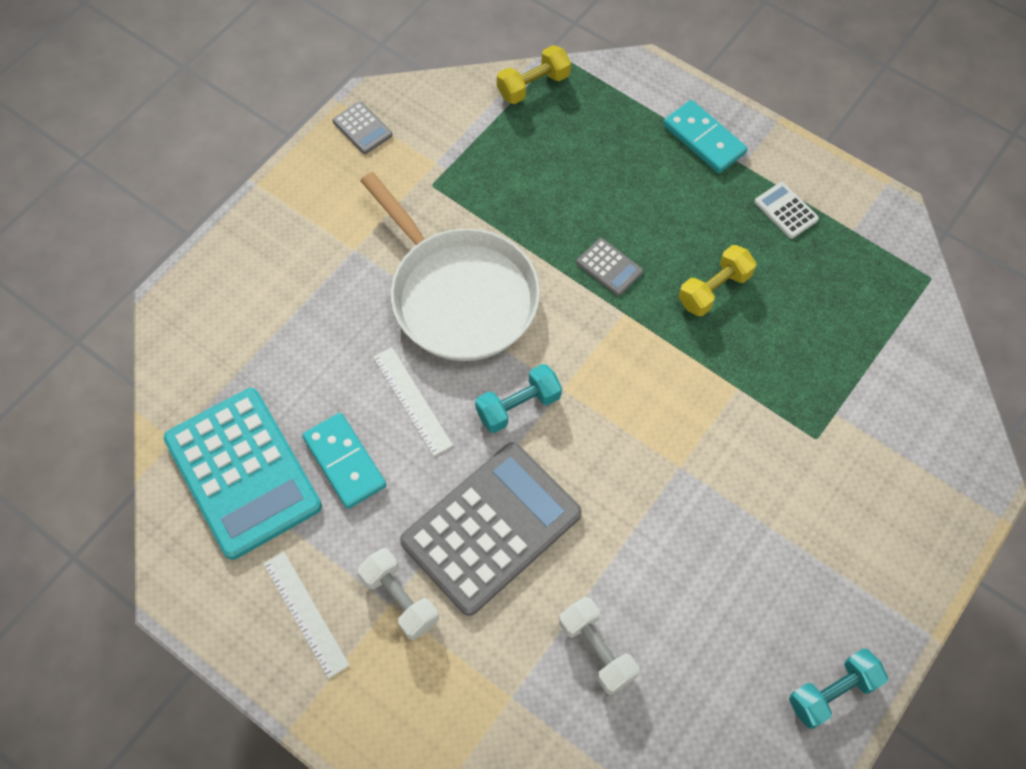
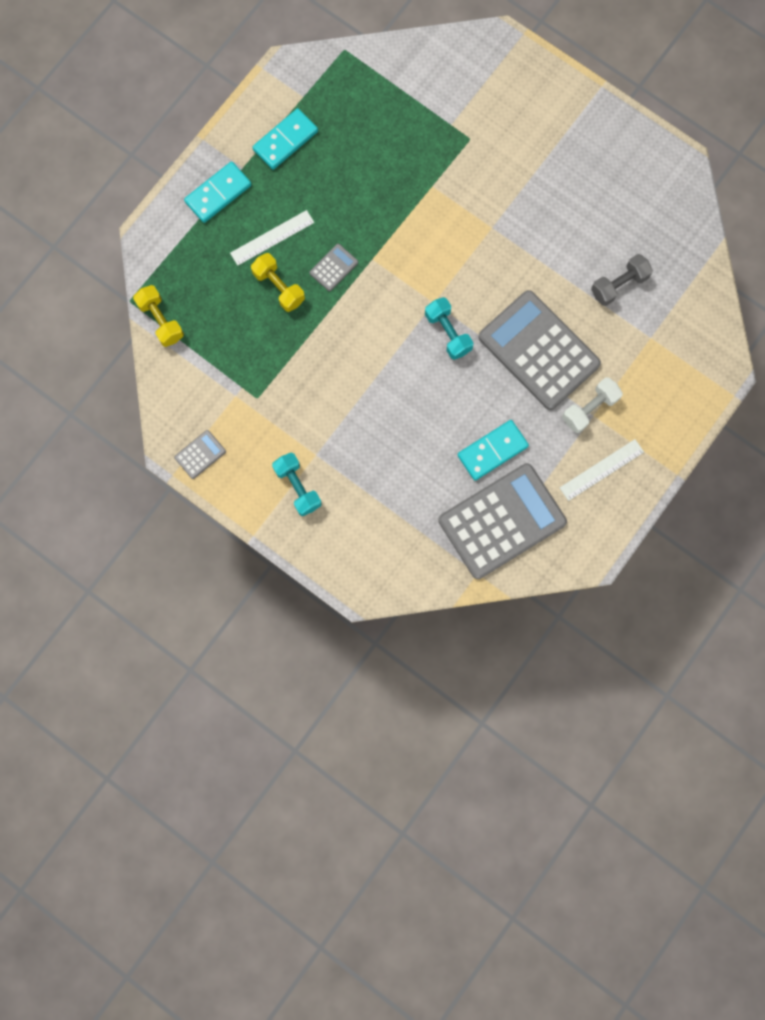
camera: 90 degrees left, 15 degrees up
turquoise calculator [164,388,322,560] -> grey calculator [438,463,567,579]
white pan [361,172,540,361] -> none
white ruler [373,347,453,456] -> white ruler moved to [230,210,314,266]
white dumbbell [559,597,639,695] -> grey dumbbell [591,254,653,306]
yellow dumbbell [678,245,757,316] -> yellow dumbbell moved to [251,253,305,312]
white calculator [754,182,819,239] -> turquoise domino [252,108,318,170]
turquoise dumbbell [789,648,888,729] -> turquoise dumbbell moved to [272,452,322,516]

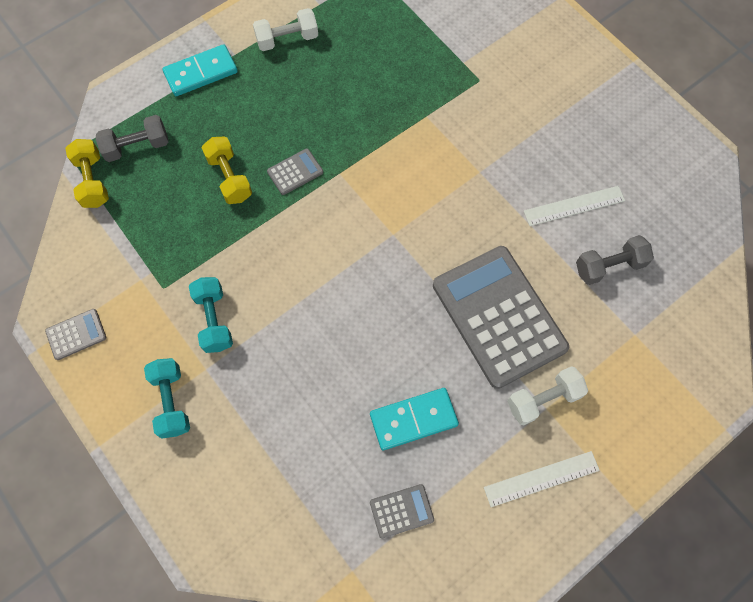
camera: 15 degrees right, 10 degrees down
white ruler [230,210,314,266] -> white ruler moved to [524,186,625,226]
turquoise domino [252,108,318,170] -> white dumbbell [253,8,318,51]
turquoise dumbbell [425,297,473,360] -> turquoise dumbbell moved to [189,277,233,353]
grey calculator [438,463,567,579] -> grey calculator [370,484,434,538], size x0.41
none -> grey dumbbell [96,115,169,162]

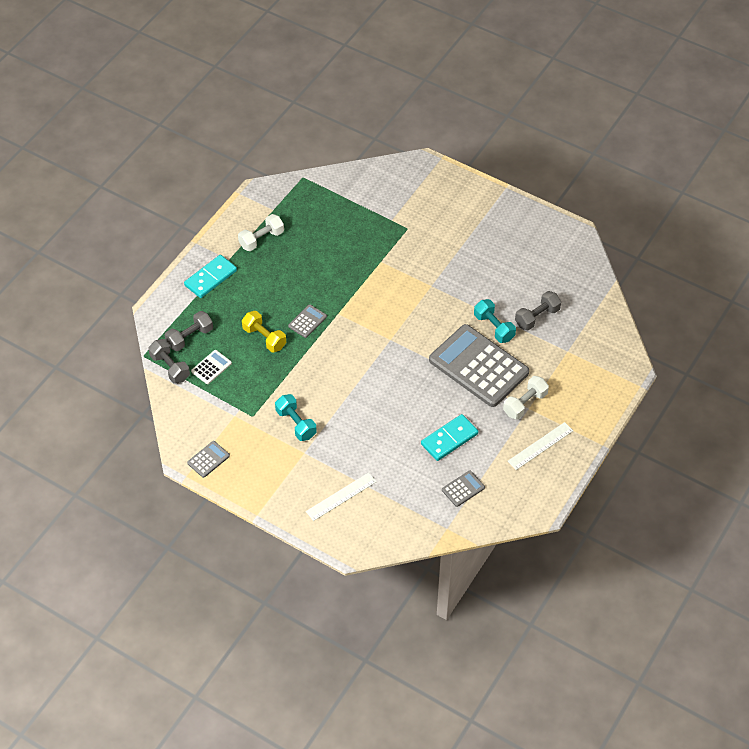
camera: 20 degrees left, 15 degrees down
yellow dumbbell [65,139,109,208] -> grey dumbbell [148,339,190,384]
turquoise dumbbell [144,358,190,439] -> turquoise dumbbell moved to [474,299,516,343]
white ruler [524,186,625,226] -> white ruler moved to [306,472,377,521]
none -> white calculator [191,350,232,384]

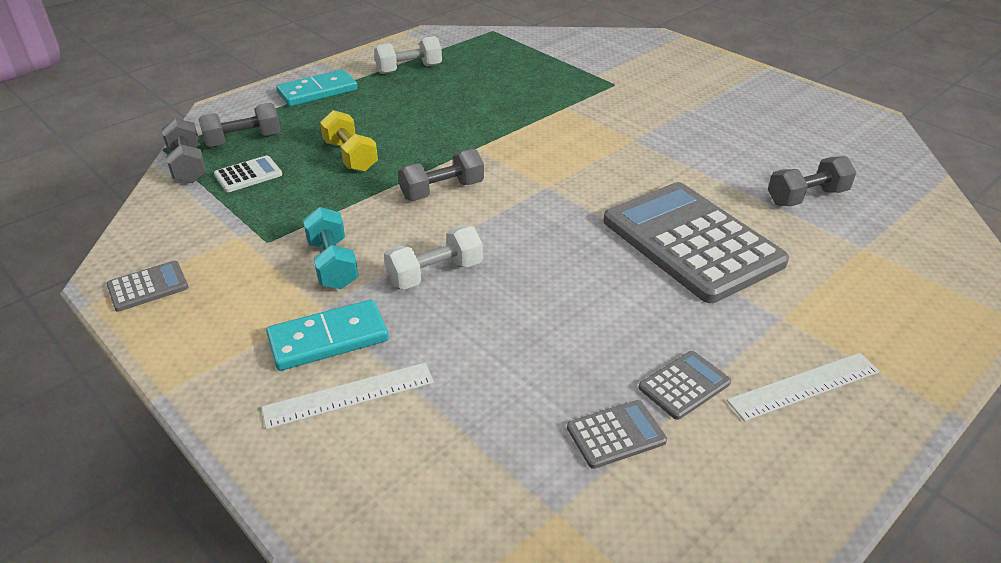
camera: 15 degrees right, 15 degrees down
grey calculator [288,304,327,338] -> grey calculator moved to [639,351,731,420]
turquoise domino [421,414,478,461] -> turquoise domino moved to [266,300,389,371]
turquoise dumbbell [474,299,516,343] -> none
white dumbbell [503,376,549,419] -> white dumbbell moved to [384,225,483,289]
none -> grey dumbbell [398,149,484,201]

